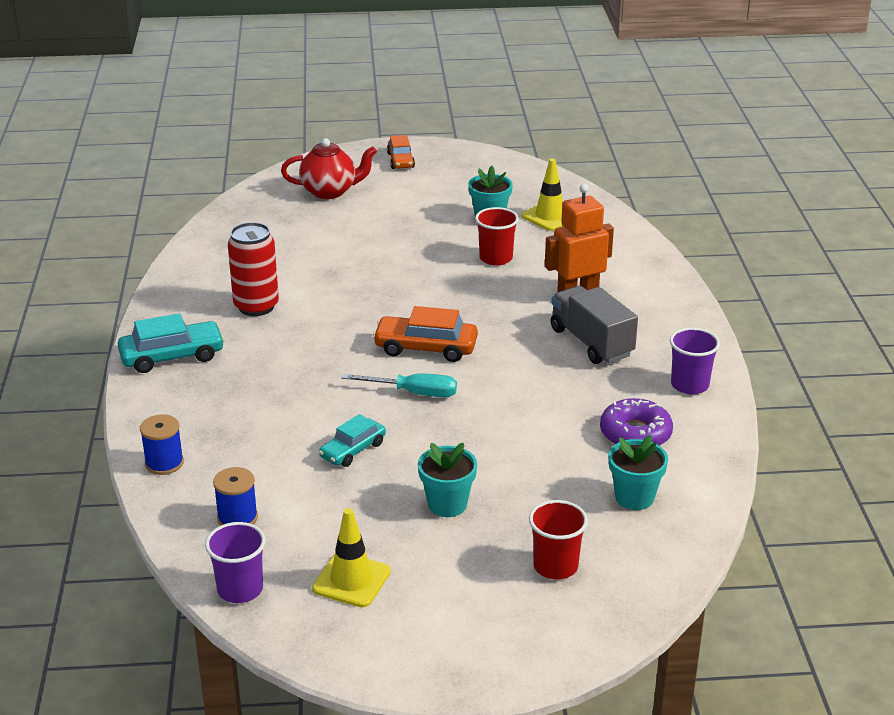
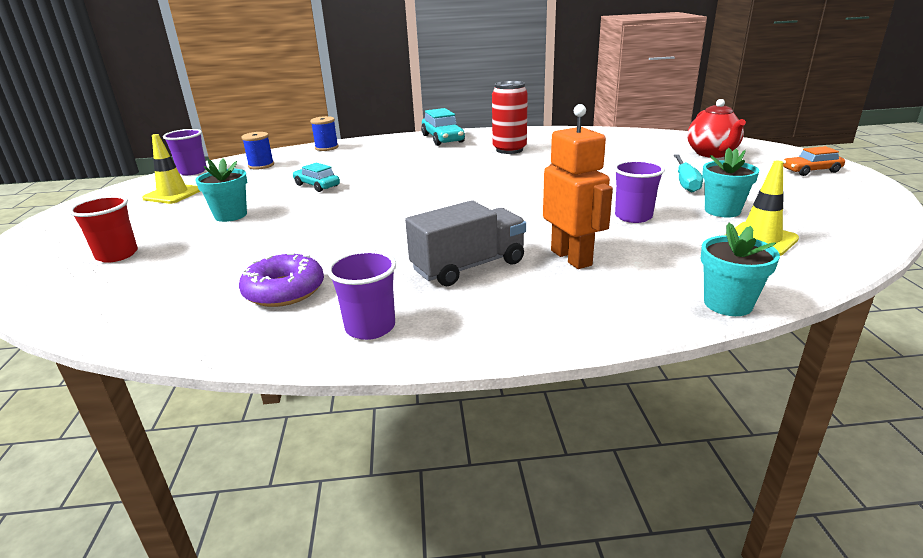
camera: 90 degrees right, 5 degrees down
turquoise screwdriver [342,374,457,397] -> turquoise screwdriver moved to [674,155,703,192]
orange car [373,306,478,362] -> none
red cup [475,207,519,266] -> purple cup [614,160,665,223]
turquoise flower pot [609,435,668,510] -> turquoise flower pot moved to [701,223,780,316]

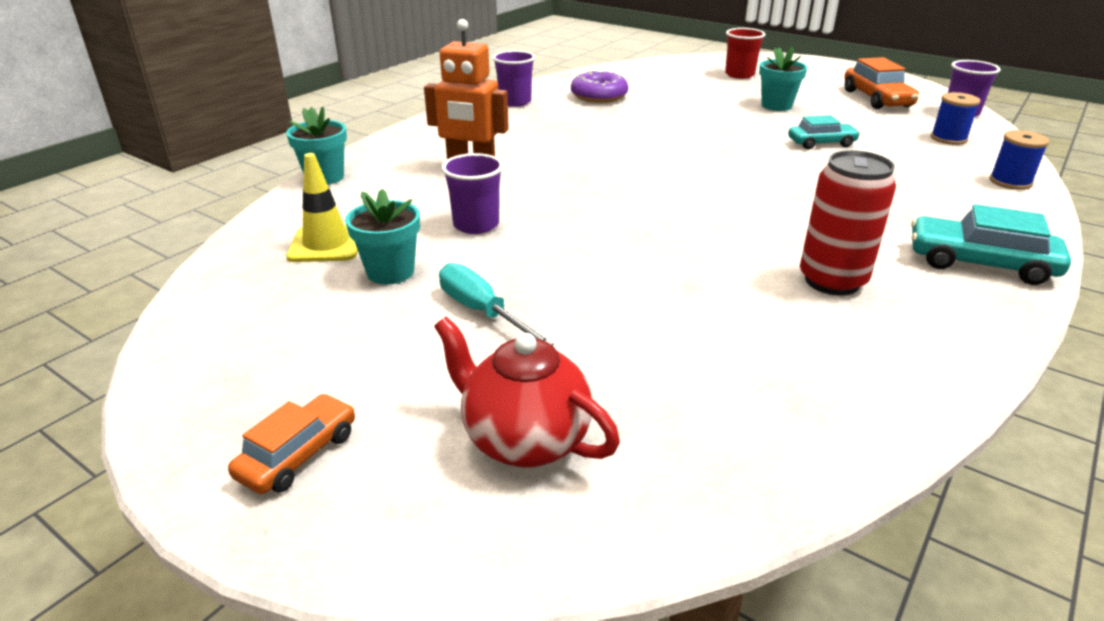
camera: 130 degrees right, 5 degrees up
yellow traffic cone [142,134,201,204] -> orange car [844,57,919,109]
grey truck [405,200,526,286] -> none

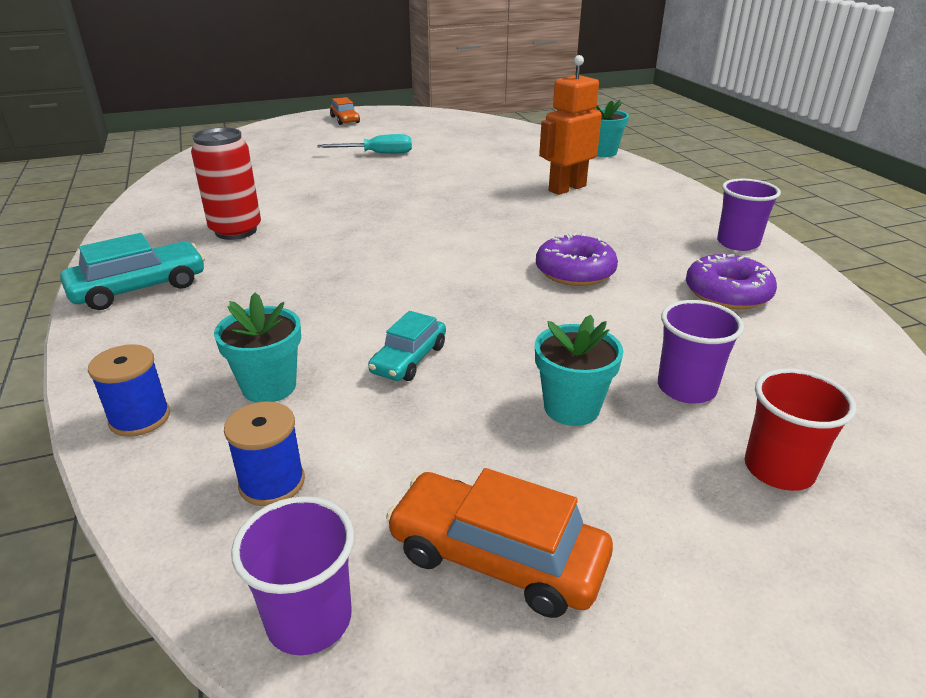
camera: 125 degrees right, 0 degrees up
yellow traffic cone [286,153,358,262] -> none
turquoise flower pot [345,189,420,284] -> turquoise flower pot moved to [214,293,301,403]
red teapot [434,316,620,468] -> none
purple cup [441,153,503,234] -> purple cup moved to [658,300,744,403]
none -> purple donut [536,233,618,286]

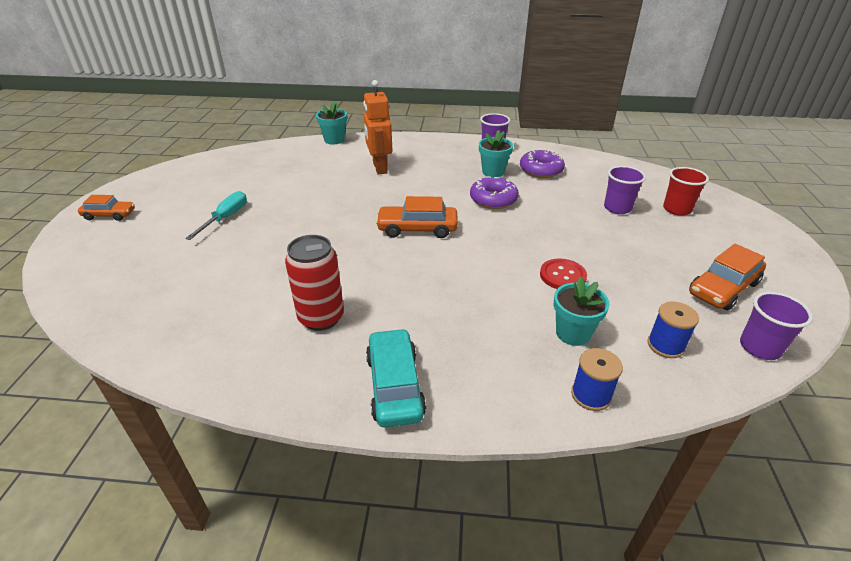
camera: 65 degrees left, 5 degrees up
turquoise car [368,311,446,381] -> red button [540,258,587,289]
turquoise flower pot [535,315,624,426] -> turquoise flower pot moved to [479,130,513,177]
none -> orange car [375,196,458,238]

